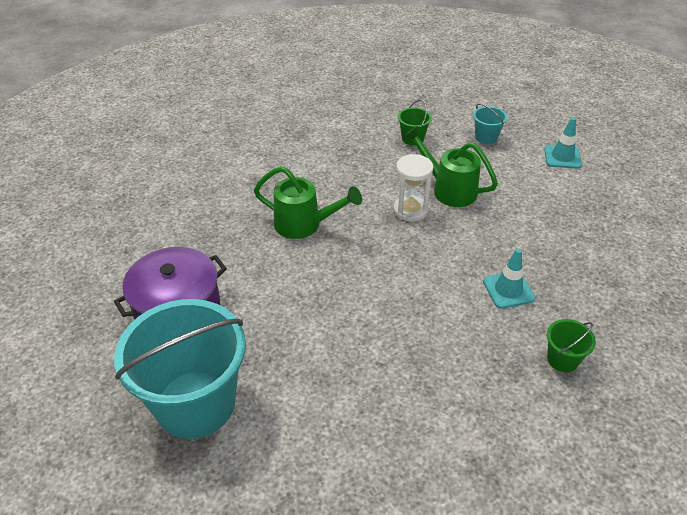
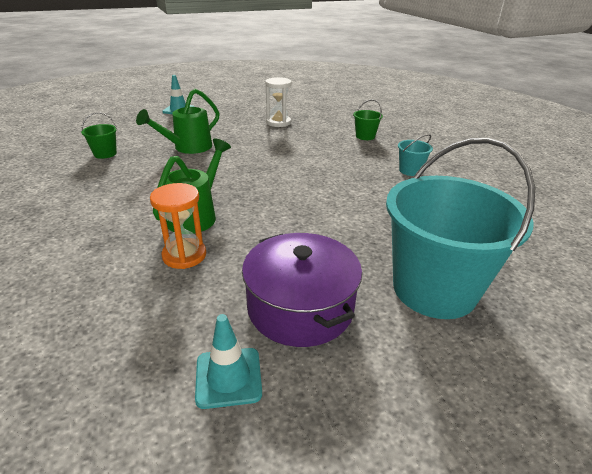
camera: 85 degrees left, 10 degrees down
white hourglass [393,154,433,221] -> white hourglass moved to [265,77,292,127]
turquoise bucket [473,104,507,144] -> turquoise bucket moved to [398,134,433,176]
turquoise traffic cone [483,249,535,309] -> turquoise traffic cone moved to [195,314,262,409]
none -> orange hourglass [150,183,206,269]

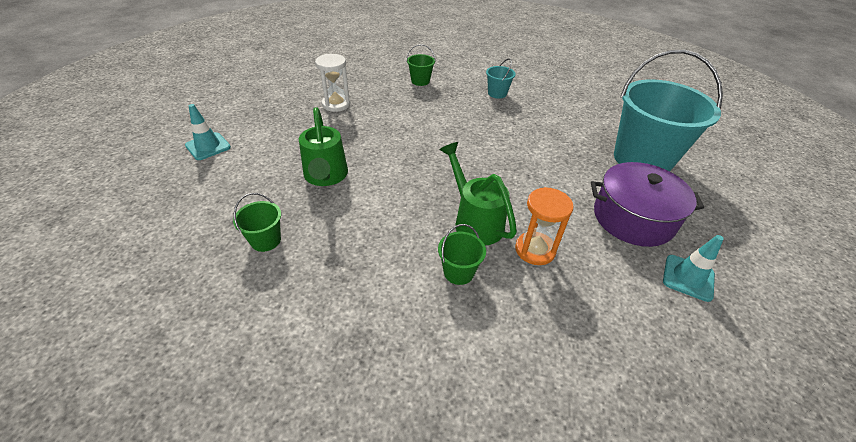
camera: 55 degrees left, 10 degrees up
none -> green bucket [438,224,486,285]

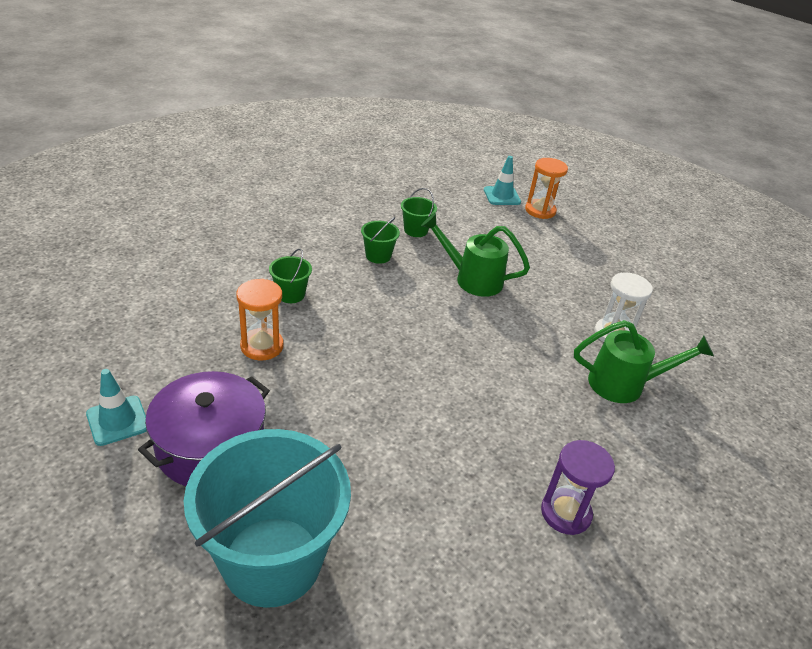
camera: 120 degrees right, 5 degrees down
turquoise traffic cone [185,104,231,160] -> turquoise traffic cone moved to [484,156,521,205]
green bucket [406,44,436,86] -> green bucket moved to [361,217,400,264]
green watering can [440,142,517,245] -> green watering can moved to [574,320,714,403]
turquoise bucket [486,58,516,99] -> purple hourglass [541,440,615,535]
none -> orange hourglass [525,158,568,219]

